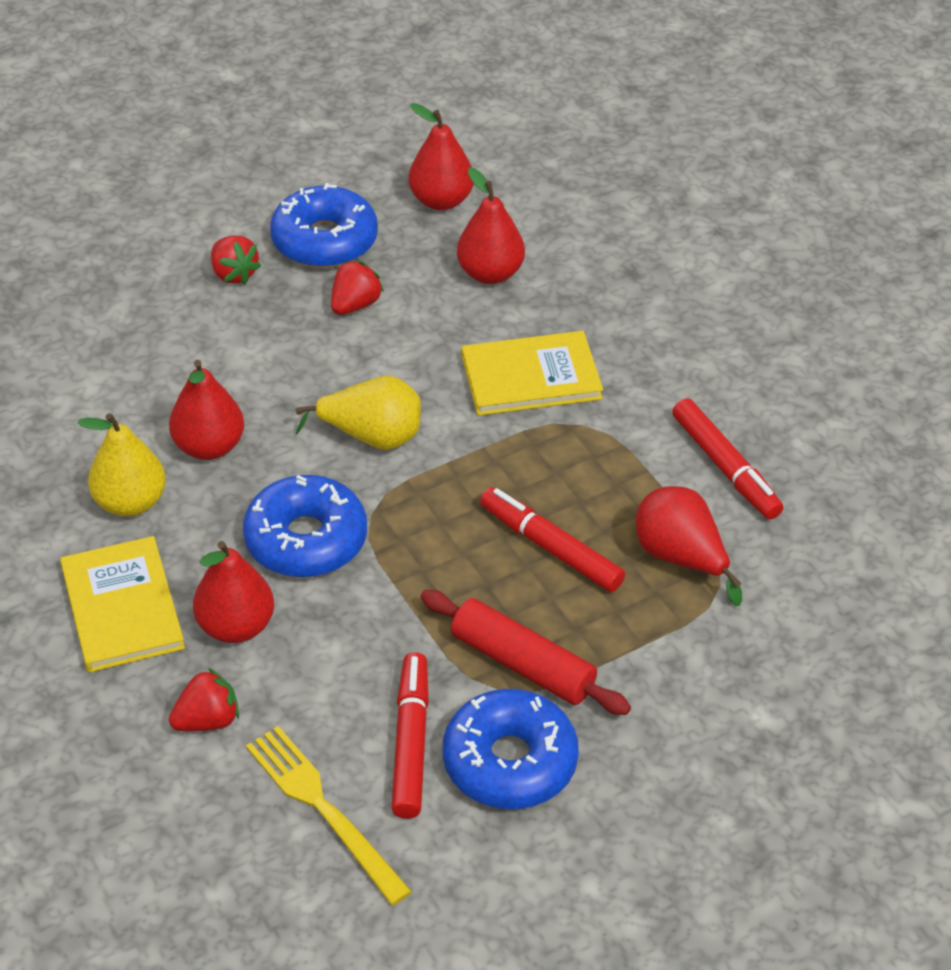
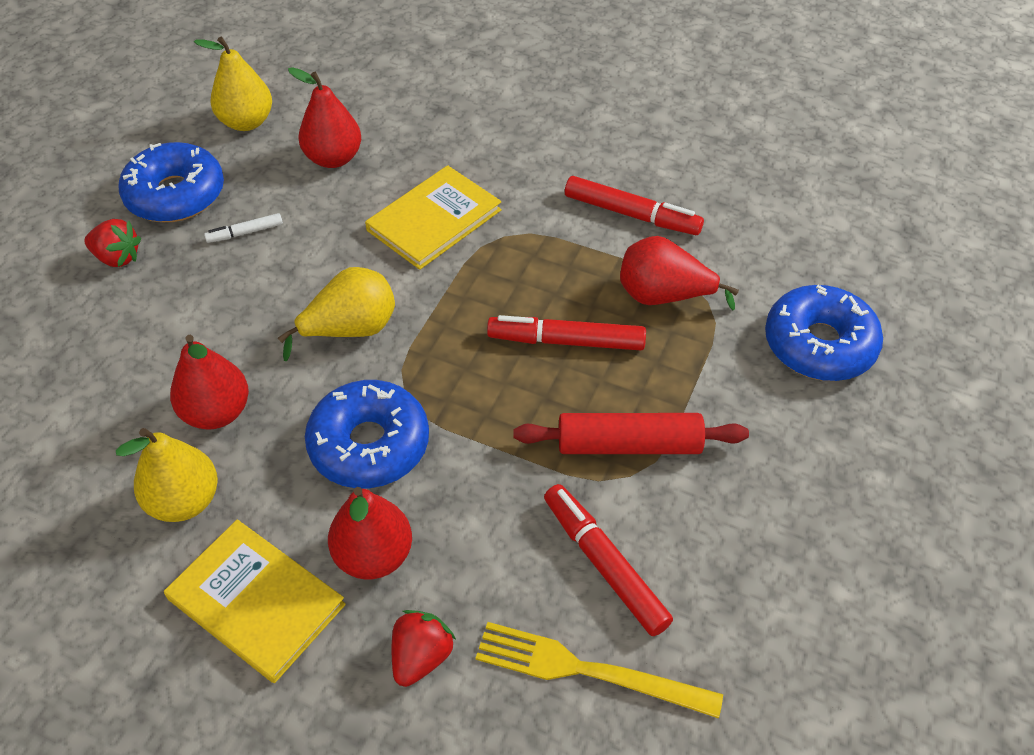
camera: 35 degrees left, 5 degrees up
red strawberry [331,260,384,315] -> white marker [204,213,283,243]
red pear [409,103,474,210] -> yellow pear [194,37,272,131]
blue donut [443,689,579,809] -> blue donut moved to [765,285,883,381]

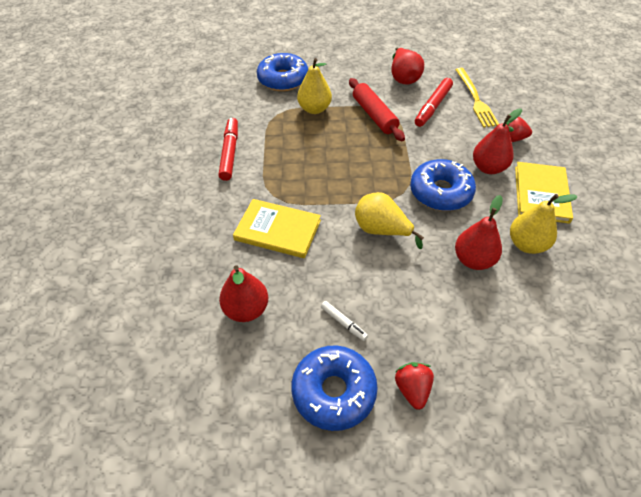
camera: 115 degrees left, 0 degrees up
yellow pear [194,37,272,131] -> yellow pear moved to [297,58,332,114]
red marker [487,315,646,350] -> none
red pear [620,236,739,311] -> red pear moved to [391,48,424,85]

